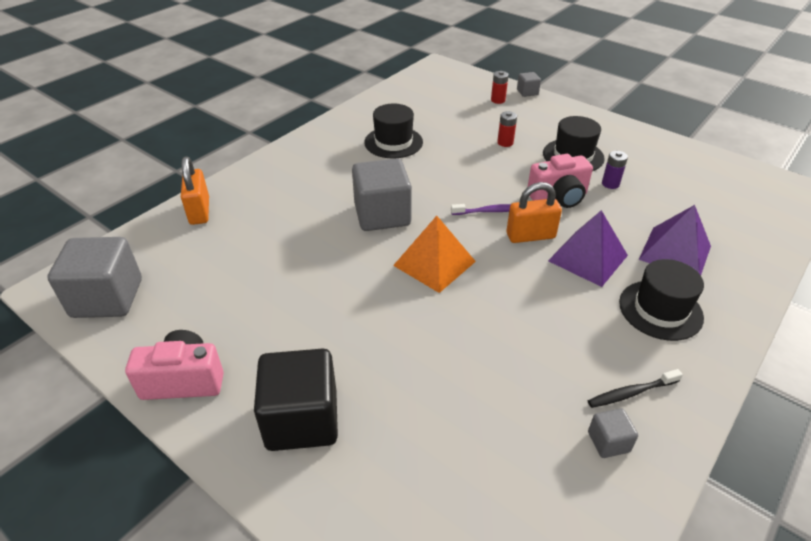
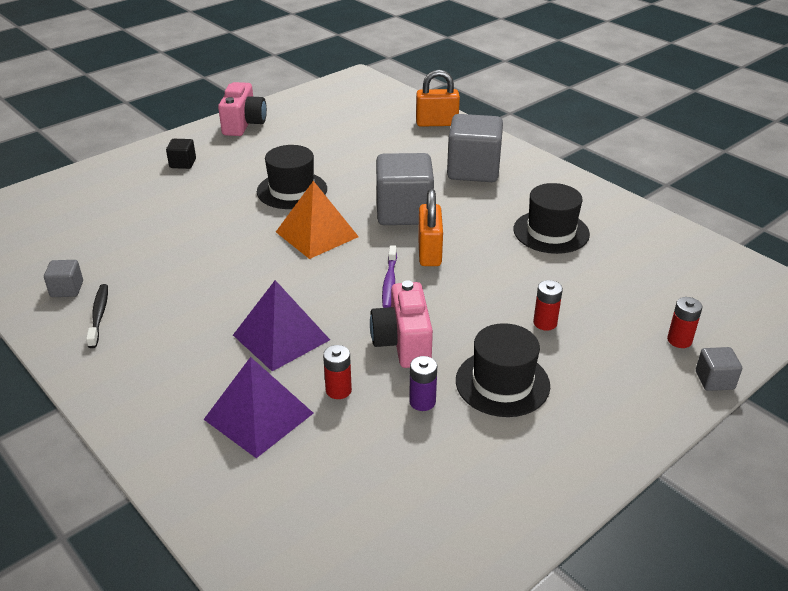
camera: 100 degrees right, 5 degrees down
grey cube [47,237,142,318] -> grey cube moved to [447,114,503,182]
black cube [254,349,338,451] -> black cube [166,139,196,169], size x0.46
orange padlock [507,182,562,243] -> orange padlock moved to [418,189,443,266]
black hat [619,259,704,341] -> black hat moved to [257,145,327,209]
none -> red battery [323,345,352,399]

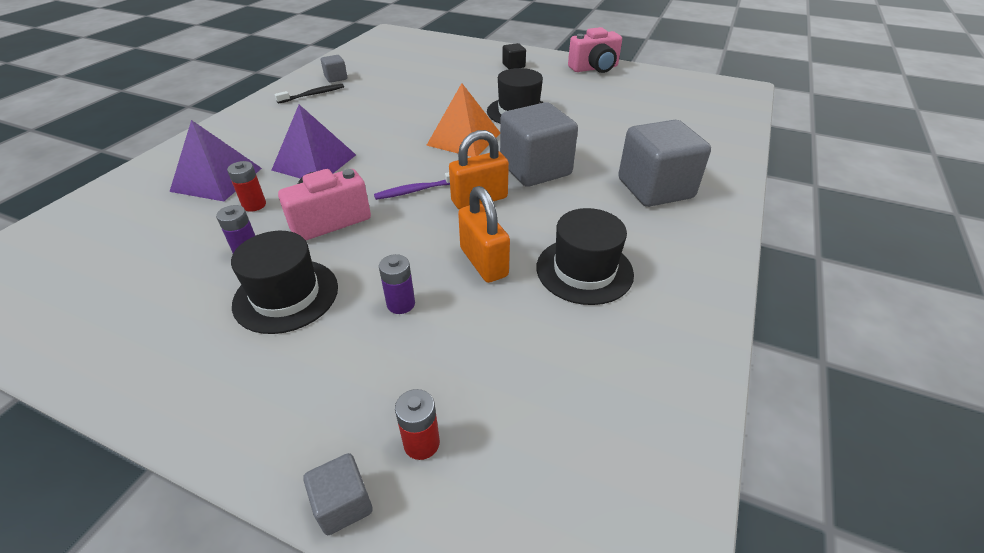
camera: 65 degrees right, 5 degrees up
orange padlock [416,70,460,127] -> orange padlock moved to [458,186,510,283]
red battery [533,280,563,330] -> purple battery [379,254,415,314]

